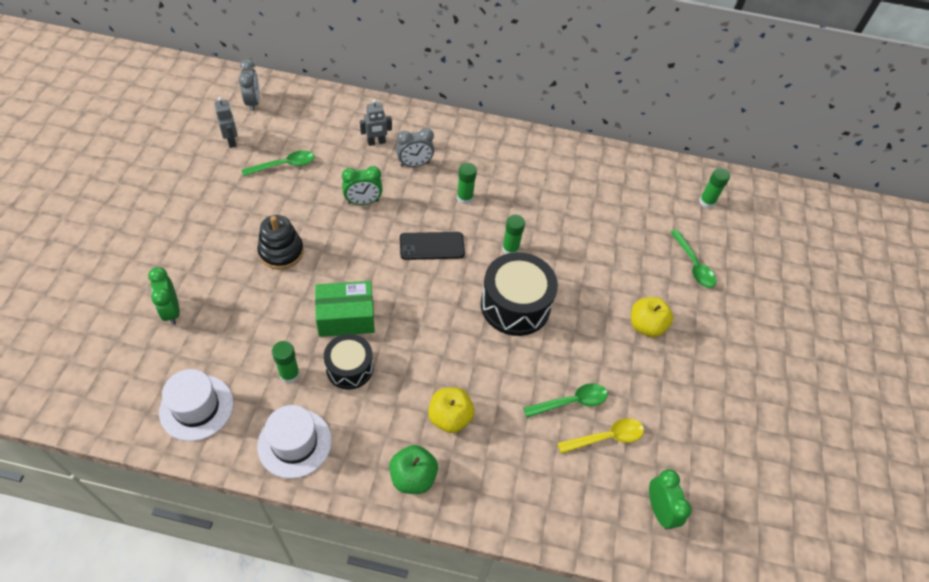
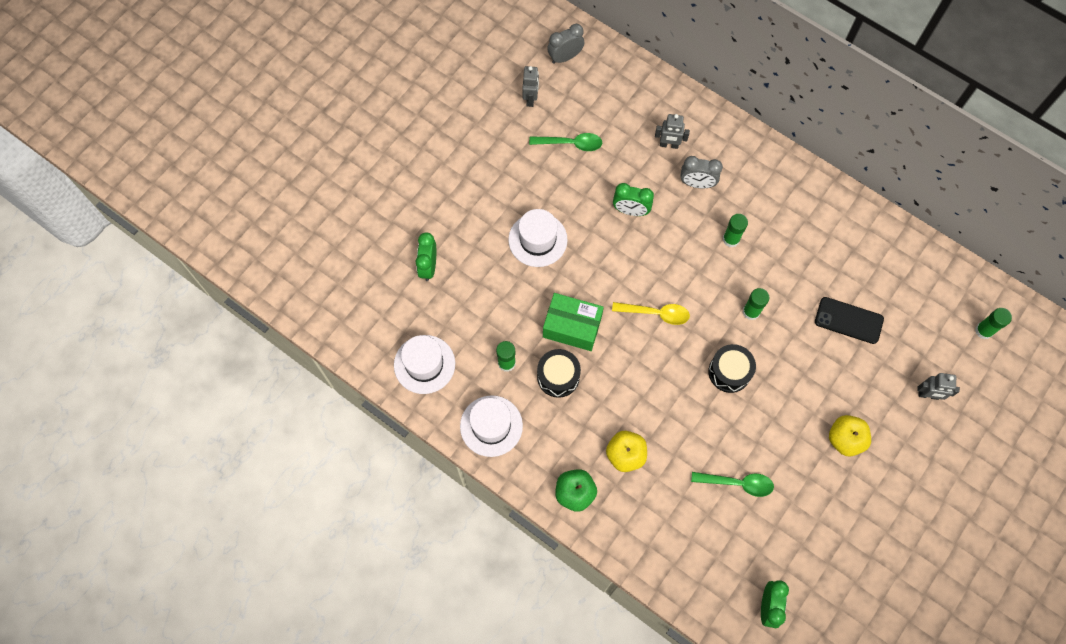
camera: 30 degrees right, 15 degrees up
grey clock [239,59,260,111] -> grey clock turned 135 degrees counterclockwise [547,24,584,64]
black stacking toy [257,215,304,270] -> white hat [508,209,568,267]
black phone [400,232,465,260] -> black phone moved to [815,297,884,344]
black drum [481,252,558,336] -> black drum [709,344,756,393], size x0.62
yellow spoon [557,418,644,454] -> yellow spoon moved to [612,302,690,325]
green spoon [670,230,716,288] -> grey robot [917,373,960,400]

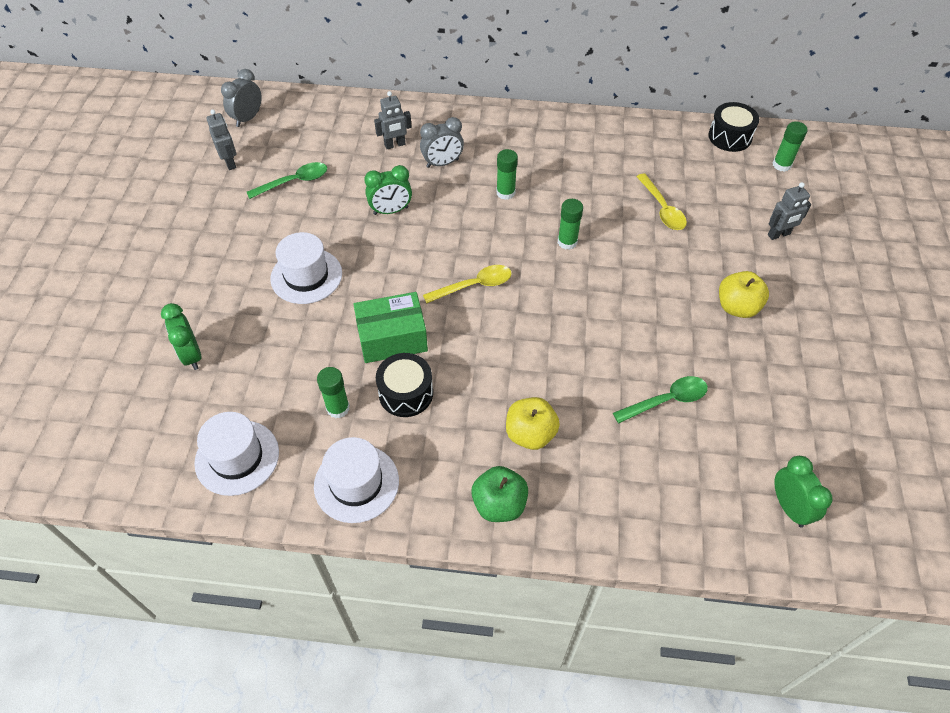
camera: 30 degrees left, 15 degrees down
black drum [709,344,756,393] -> black drum moved to [708,102,759,152]
black phone [815,297,884,344] -> yellow spoon [636,173,687,230]

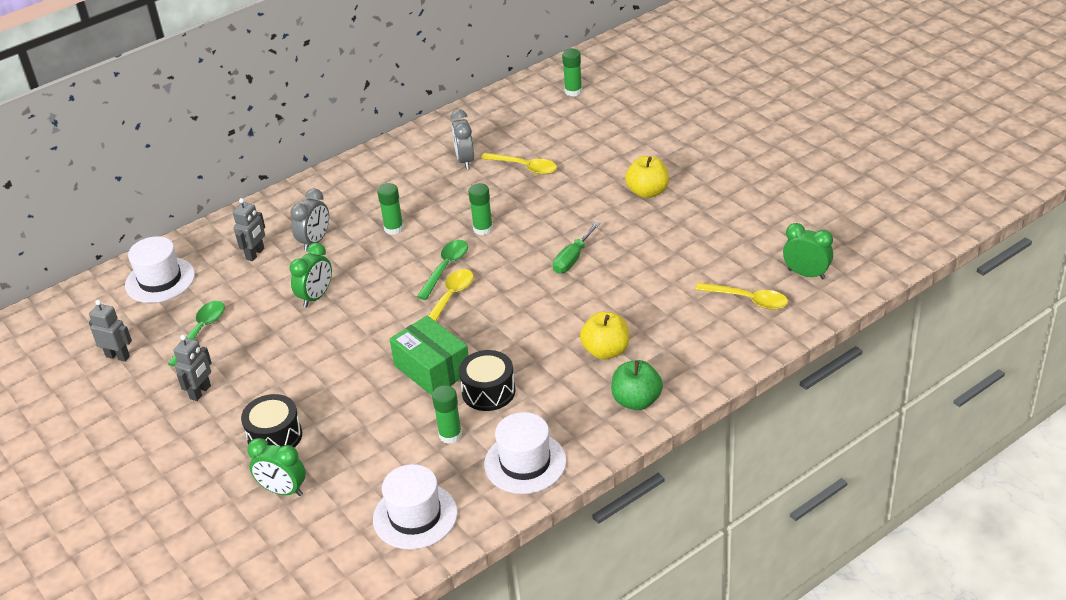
camera: 40 degrees left, 15 degrees down
grey clock [221,69,262,127] -> grey clock moved to [450,109,474,169]
white hat [270,232,342,304] -> white hat moved to [125,236,195,303]
green box [353,292,428,363] -> green box turned 75 degrees counterclockwise [389,316,469,395]
green spoon [613,376,708,423] -> green spoon moved to [417,240,468,300]
black drum [708,102,759,152] -> black drum moved to [241,394,302,448]
grey robot [768,182,811,240] -> grey robot moved to [173,335,212,401]
none -> green screwdriver [553,222,600,274]
none -> yellow spoon [695,282,788,310]

